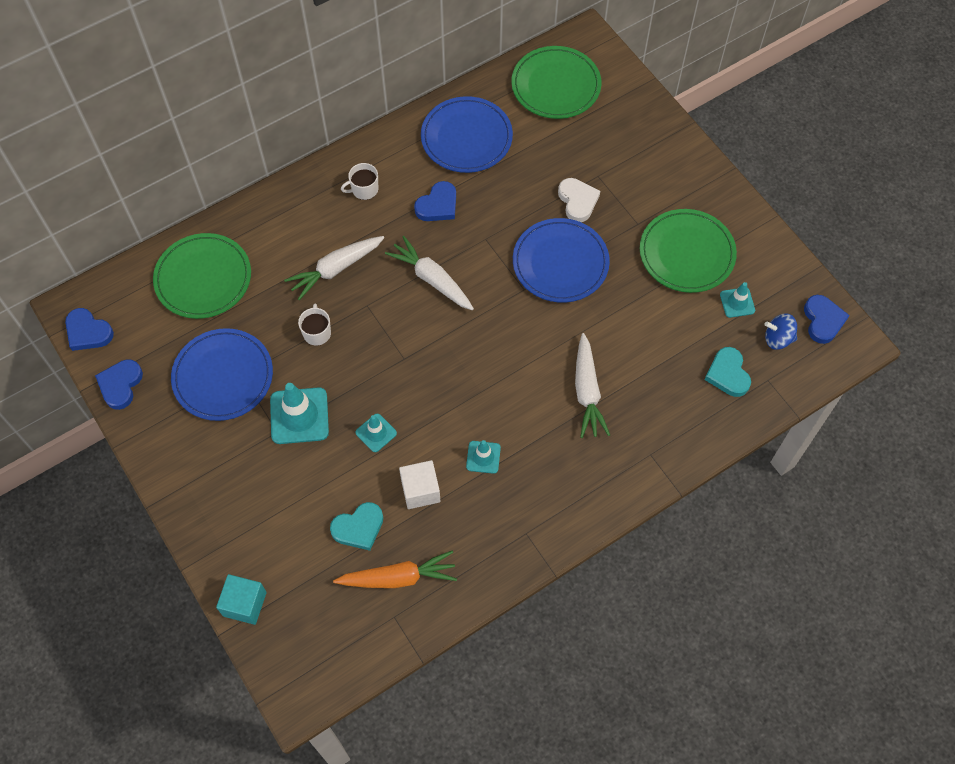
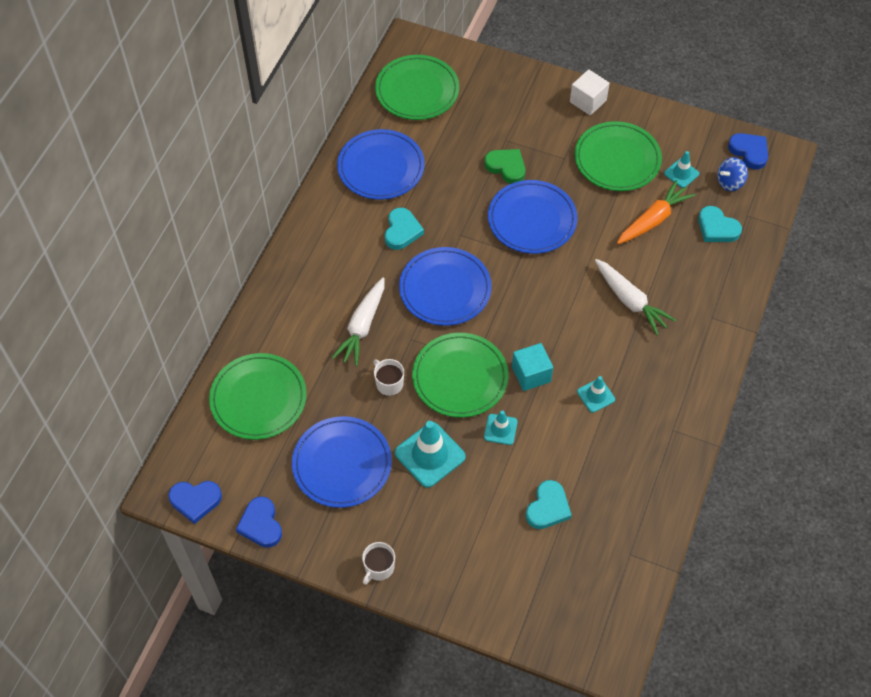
camera: 35 degrees left, 5 degrees down
turquoise cube [216,574,267,625] -> turquoise cube moved to [512,343,553,391]
orange carrot [333,551,457,588] -> orange carrot moved to [617,180,695,244]
white mug [341,163,378,200] -> white mug moved to [362,542,395,585]
white carrot [385,236,474,310] -> blue plate [399,247,492,326]
white cube [399,460,440,509] -> white cube moved to [570,69,610,115]
blue heart [414,181,456,221] -> turquoise heart [385,208,424,250]
white heart [558,178,600,222] -> green heart [484,149,525,184]
none -> green plate [412,333,508,418]

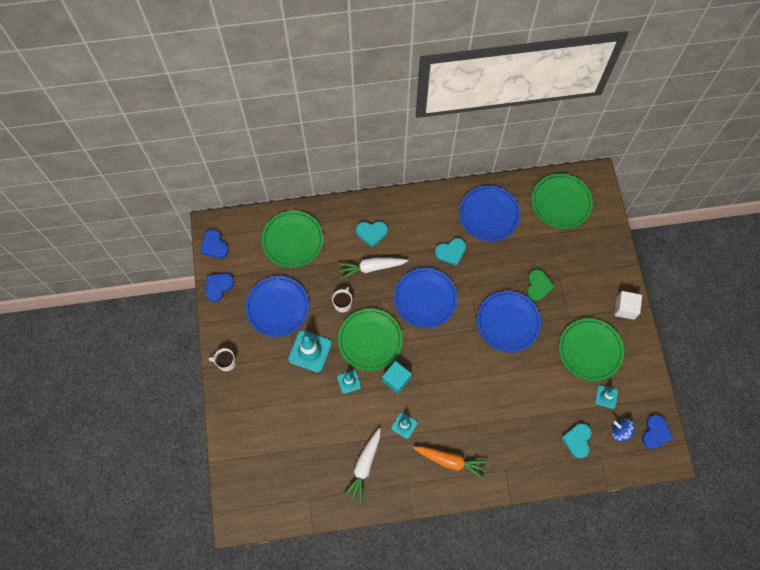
camera: 60 degrees right, 10 degrees up
turquoise heart [526,480,572,529] -> turquoise heart moved to [356,221,388,247]
white carrot [595,259,676,335] -> white carrot moved to [343,428,380,504]
orange carrot [617,180,695,244] -> orange carrot moved to [413,446,489,480]

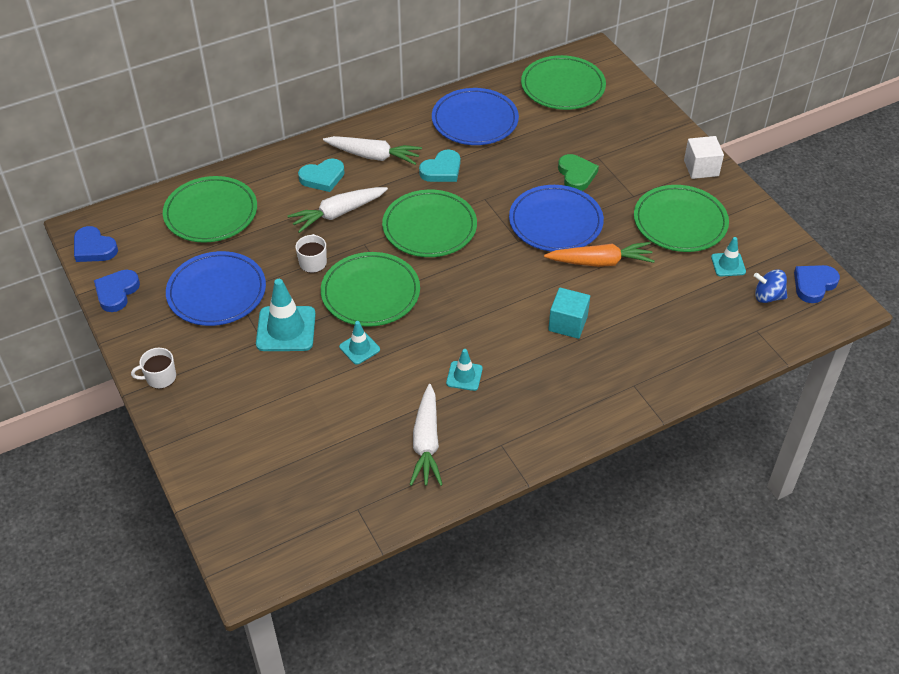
camera: 20 degrees left, 20 degrees down
turquoise cube [382,361,412,394] -> turquoise cube moved to [548,288,590,339]
blue plate [394,268,458,328] -> green plate [382,190,477,257]
orange carrot [413,446,489,480] -> orange carrot moved to [544,242,655,267]
turquoise heart [561,423,592,459] -> none
blue heart [642,415,673,449] -> blue heart turned 135 degrees counterclockwise [794,265,840,303]
none -> white carrot [323,136,422,165]

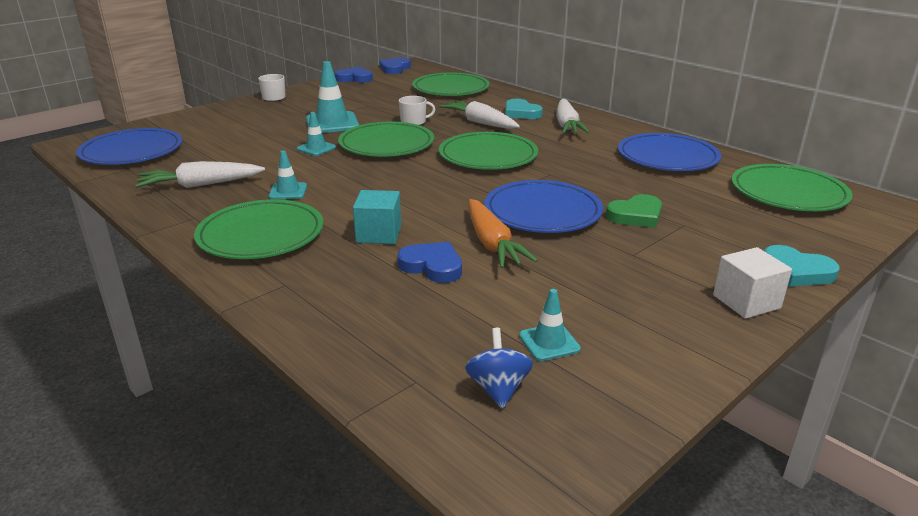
camera: 75 degrees right, 20 degrees down
blue plate [166,251,266,326] -> blue plate moved to [76,128,182,165]
turquoise heart [419,149,460,182] -> turquoise heart moved to [764,245,840,286]
green plate [634,185,729,252] -> green plate moved to [194,199,323,259]
blue heart [794,265,840,303] -> blue heart moved to [398,242,462,283]

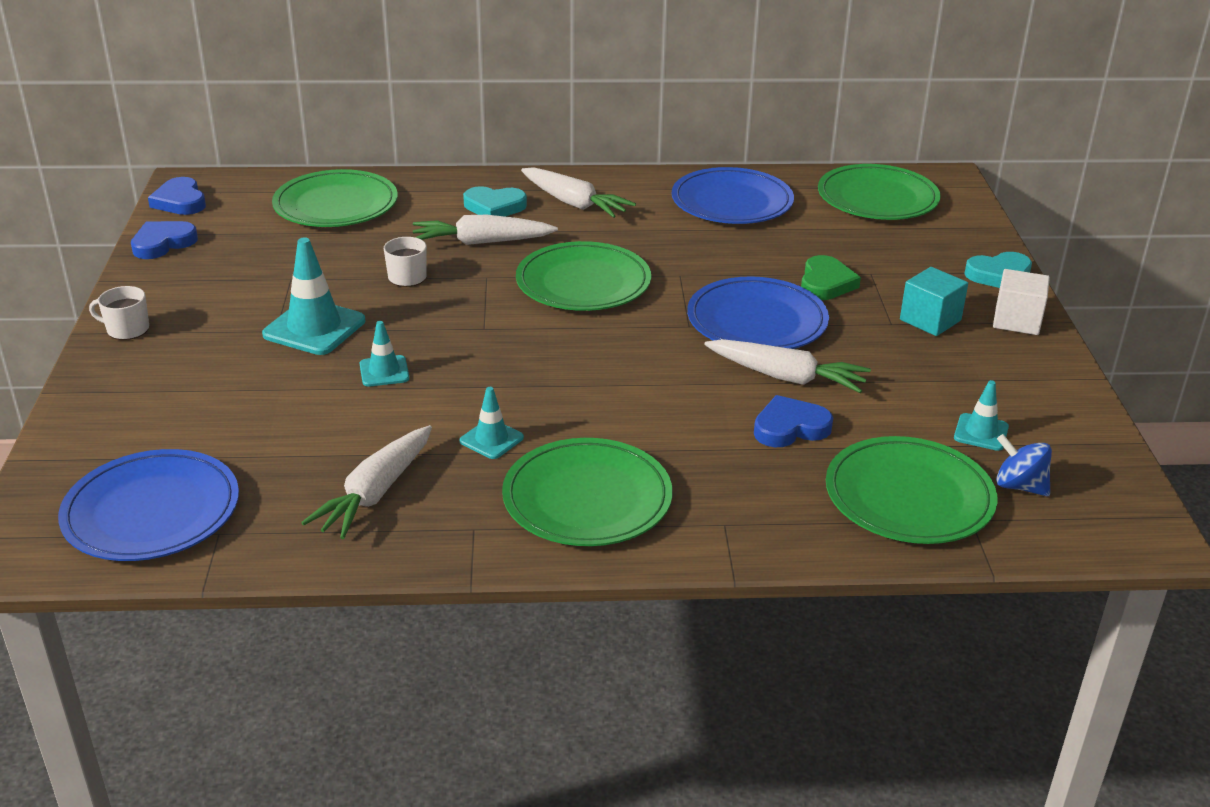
camera: 50 degrees left, 5 degrees up
green plate [338,122,434,157] -> green plate moved to [826,436,997,544]
turquoise cube [353,190,401,244] -> turquoise cube moved to [900,267,968,336]
orange carrot [468,199,538,268] -> white carrot [704,339,871,393]

